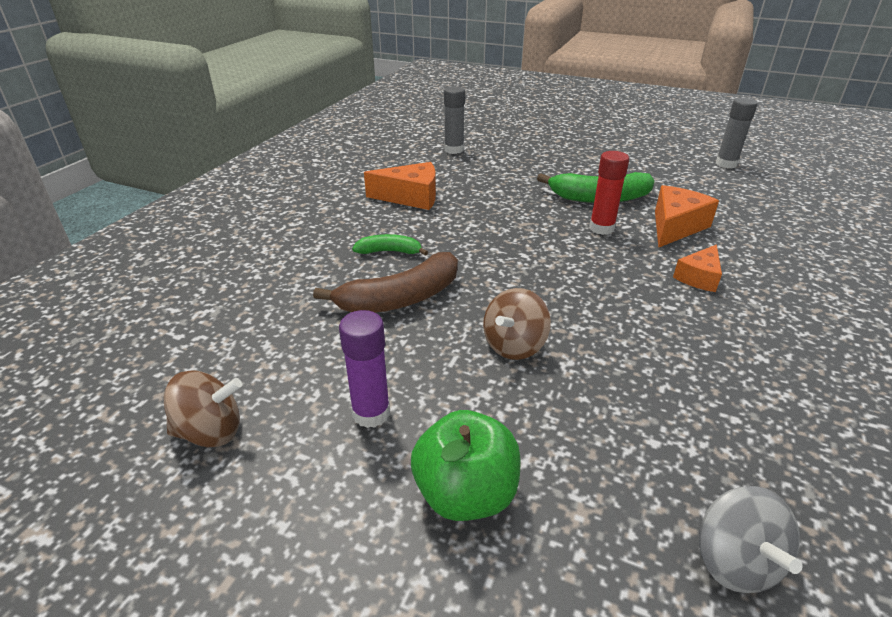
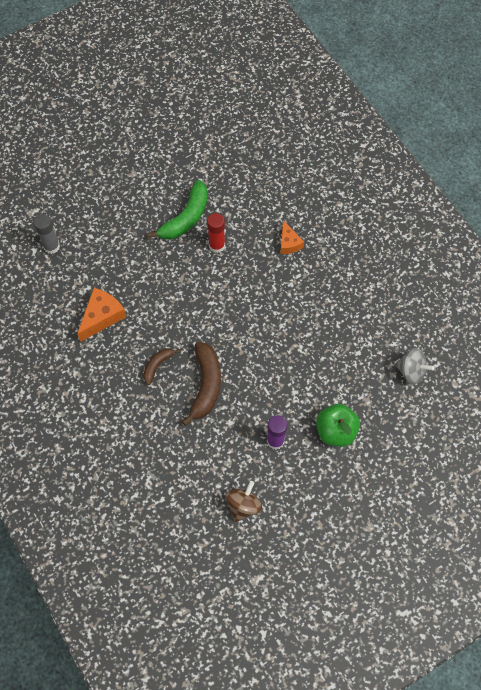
camera: 55 degrees left, 30 degrees up
green banana [352,234,428,256] -> brown banana [143,348,180,385]
brown spinning top [483,288,551,360] -> none
orange cheese [655,185,719,248] -> none
grey glue stick [716,98,758,168] -> none

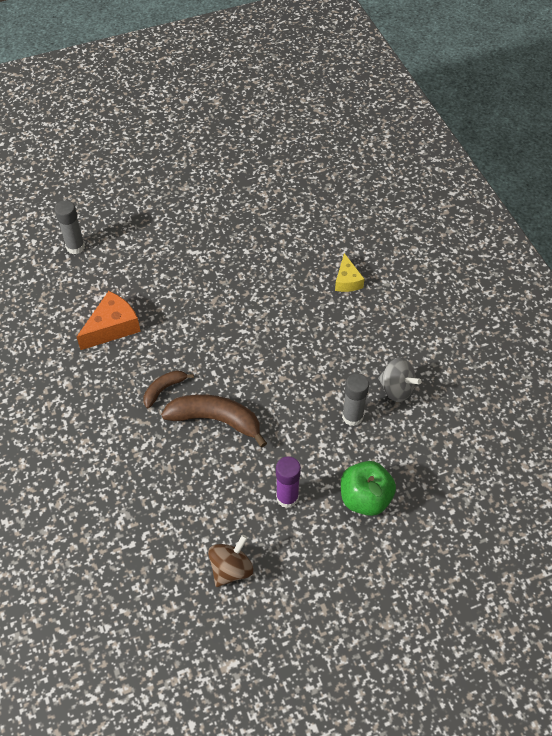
camera: 10 degrees right, 10 degrees down
green banana [147,180,208,240] -> none
brown banana [182,342,221,426] -> brown banana turned 90 degrees counterclockwise [161,394,267,447]
red glue stick [207,213,225,253] -> none
orange cheese [280,220,304,254] -> yellow cheese [335,253,364,292]
grey spinning top [395,348,435,385] -> grey spinning top moved to [378,357,421,402]
none -> grey glue stick [342,373,369,426]

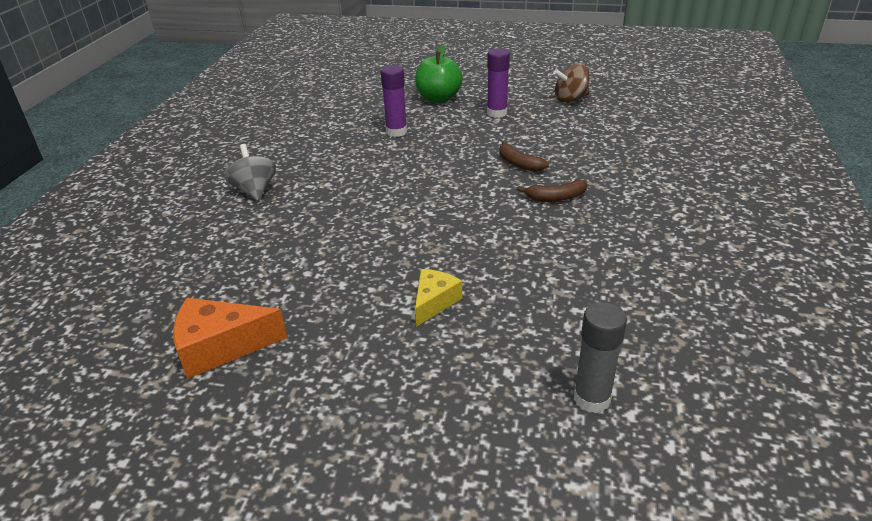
camera: 145 degrees left, 20 degrees down
orange cheese [77,291,141,350] -> orange cheese moved to [173,298,287,379]
brown banana [161,394,267,447] -> brown banana [499,141,549,172], size x0.55
yellow cheese [335,253,364,292] -> yellow cheese moved to [415,269,462,327]
grey glue stick [342,373,369,426] -> purple glue stick [381,65,407,137]
grey spinning top [378,357,421,402] -> grey spinning top moved to [224,144,276,201]

